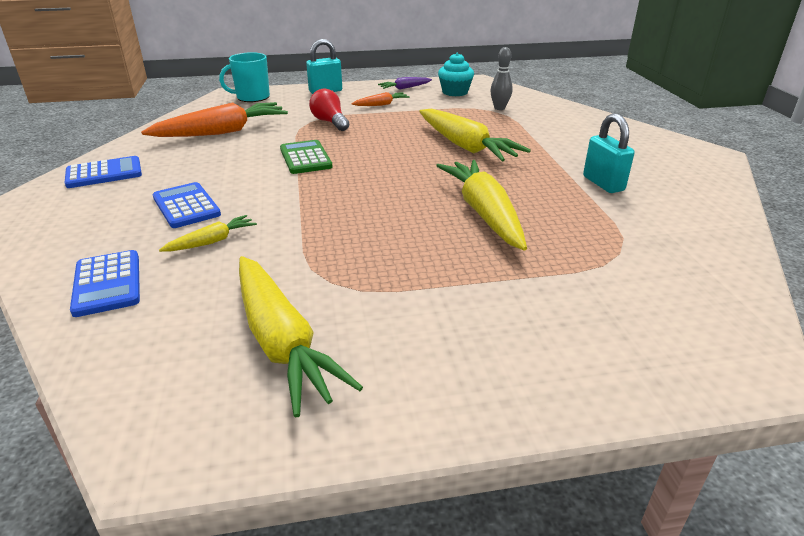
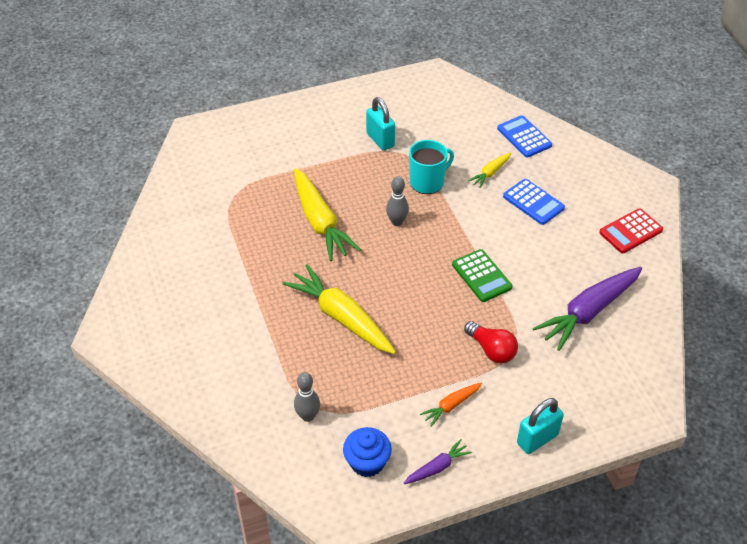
camera: 170 degrees right, 15 degrees up
blue calculator [65,156,142,188] -> red calculator [599,208,663,253]
orange carrot [141,102,288,137] -> purple carrot [533,267,642,351]
turquoise mug [219,52,270,102] -> turquoise mug moved to [409,140,454,194]
yellow carrot [239,256,363,418] -> none
turquoise cupcake [438,53,474,96] -> blue cupcake [343,427,392,477]
turquoise padlock [583,113,634,193] -> turquoise padlock moved to [366,97,395,151]
none -> grey bowling pin [386,176,409,226]

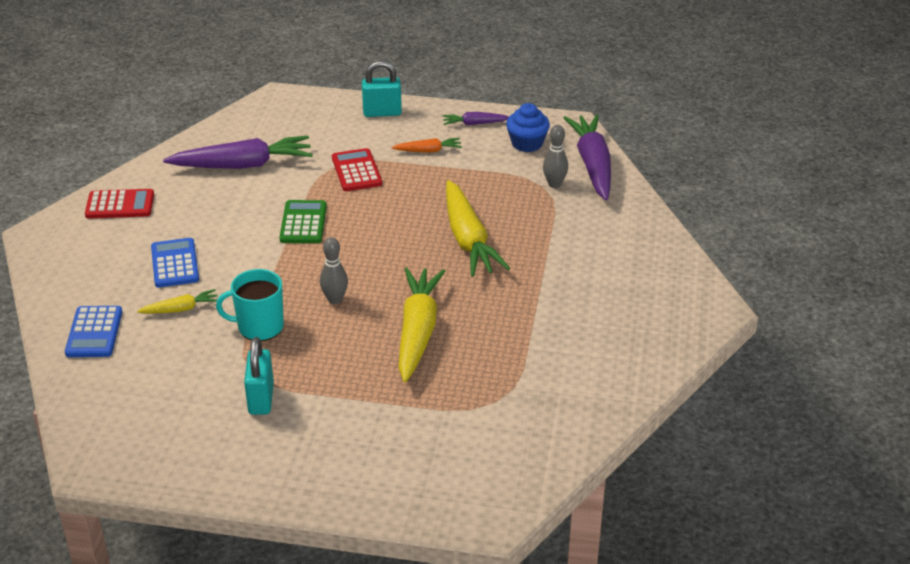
camera: 150 degrees left, 10 degrees down
red light bulb [464,321,518,363] -> red calculator [332,148,382,191]
none -> purple carrot [564,114,611,200]

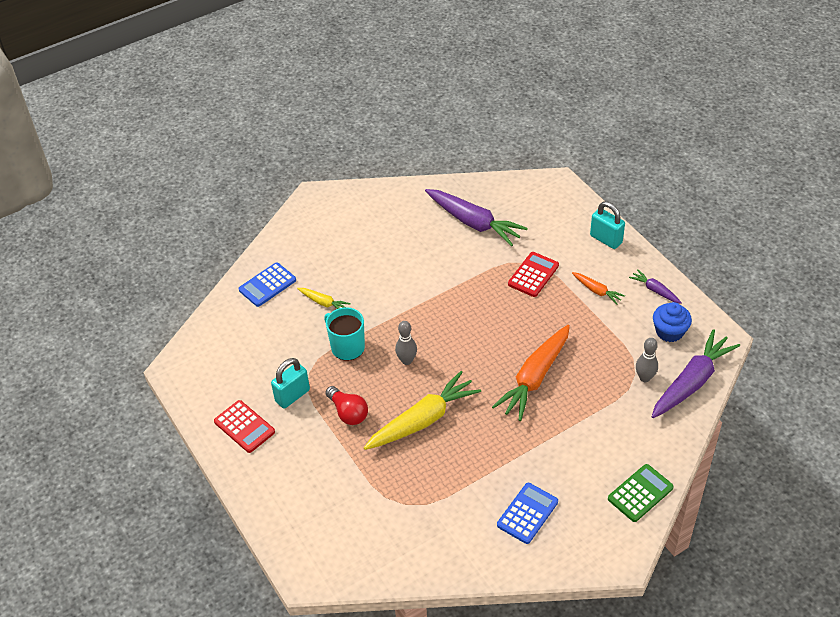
camera: 50 degrees right, 10 degrees up
red calculator [85,189,154,219] -> red calculator moved to [214,400,275,453]
blue calculator [151,238,199,287] -> blue calculator moved to [497,483,558,544]
green calculator [279,200,327,243] -> green calculator moved to [608,464,674,522]
yellow carrot [446,180,510,277] -> orange carrot [492,325,570,421]
none -> red light bulb [325,386,368,425]

